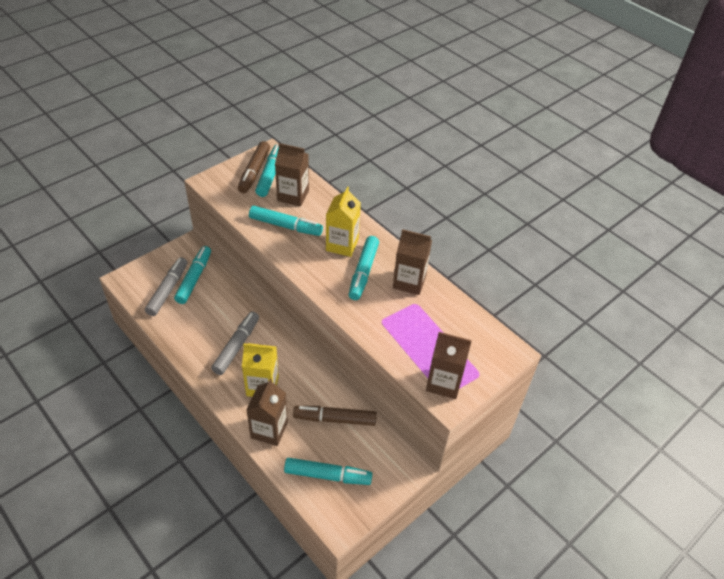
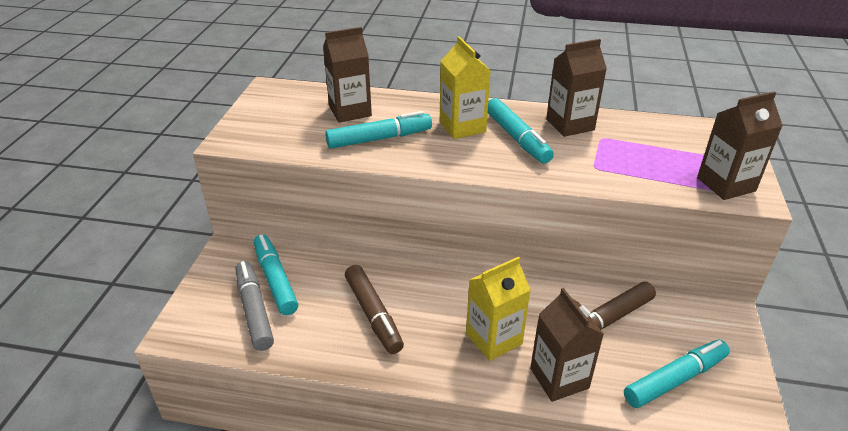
camera: 35 degrees left, 10 degrees down
grey marker [211,311,259,375] -> none
brown marker [238,141,270,193] -> brown marker moved to [345,265,404,354]
turquoise marker [255,144,279,197] -> none

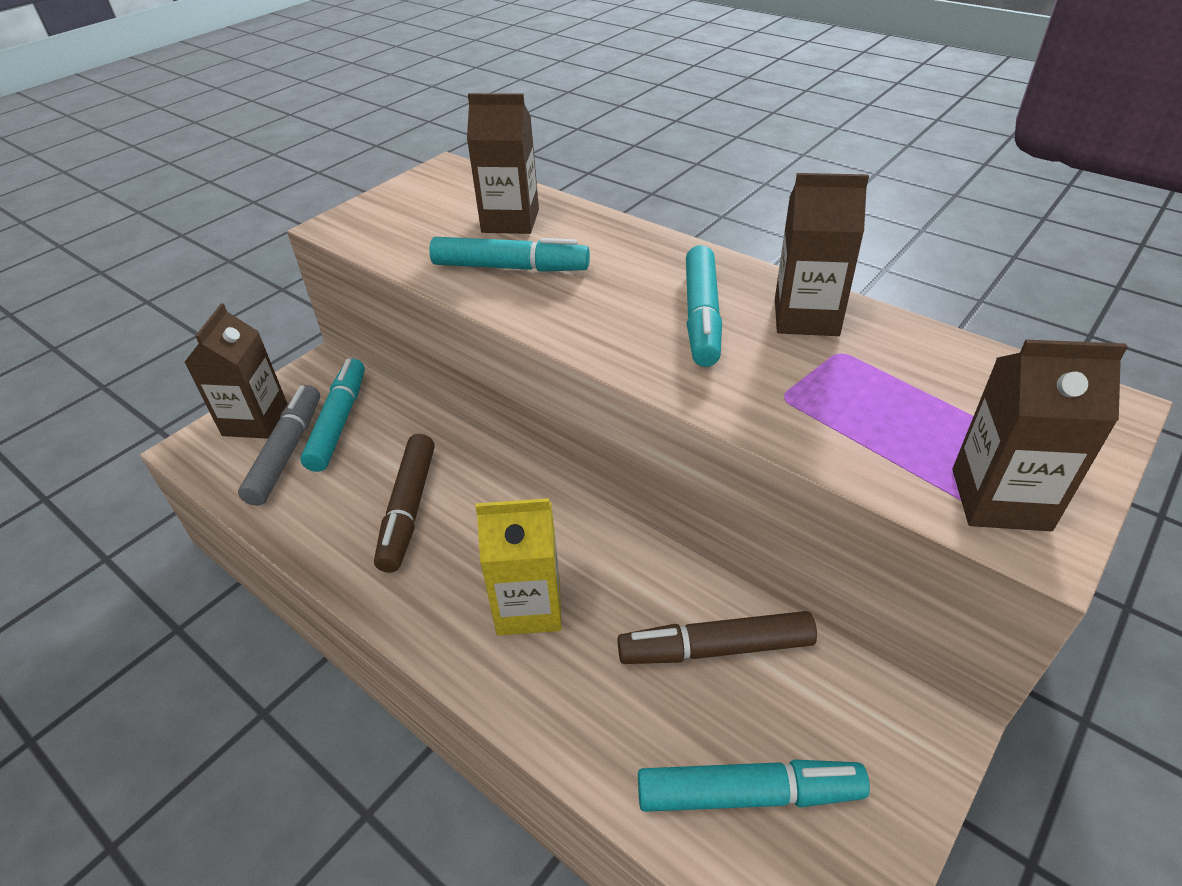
camera: 30 degrees right, 5 degrees up
yellow carton [440,36,491,139] -> none
brown carton [530,288,604,402] -> brown carton moved to [184,304,288,439]

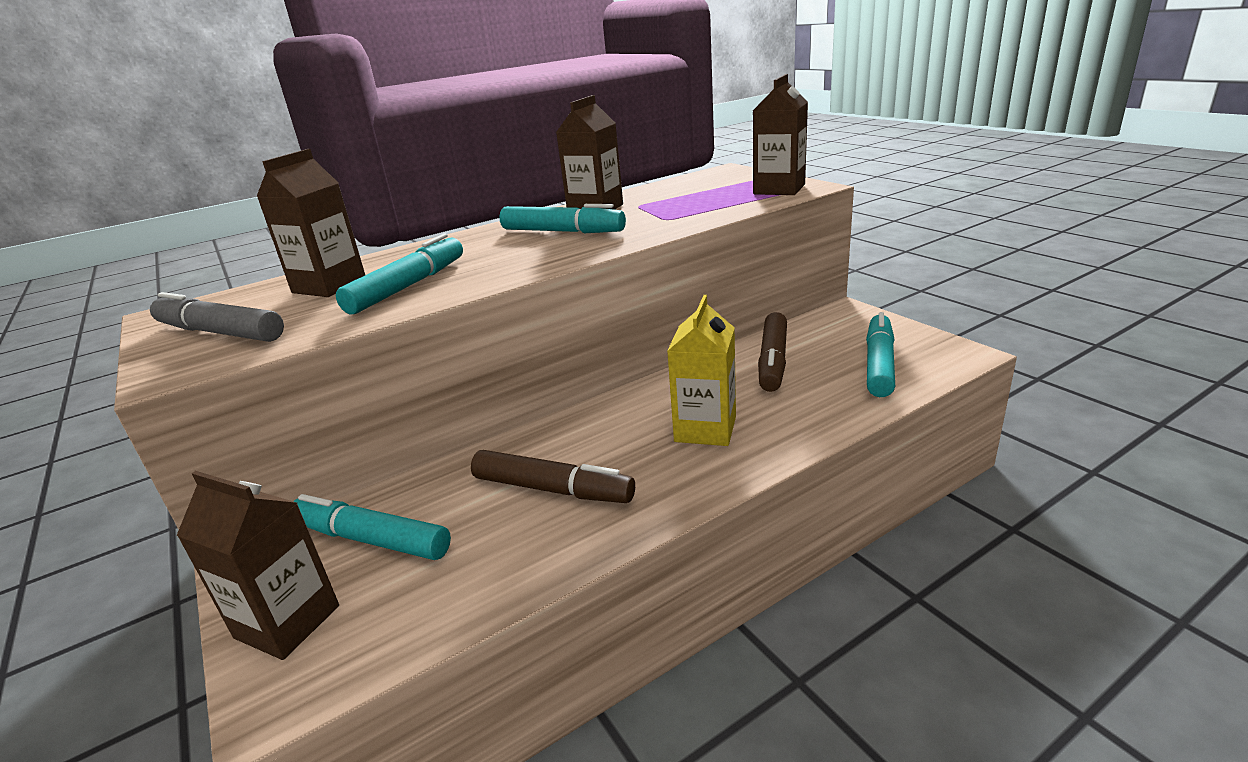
camera: 70 degrees left, 15 degrees down
grey marker [238,385,320,506] -> grey marker moved to [150,292,284,342]

